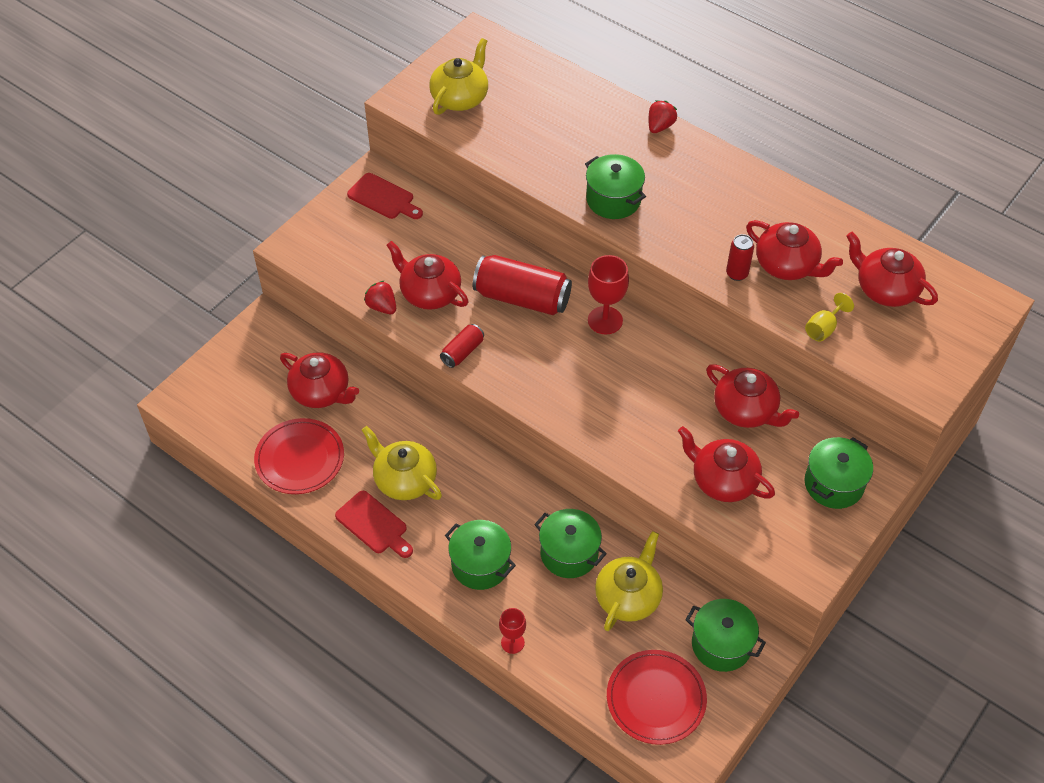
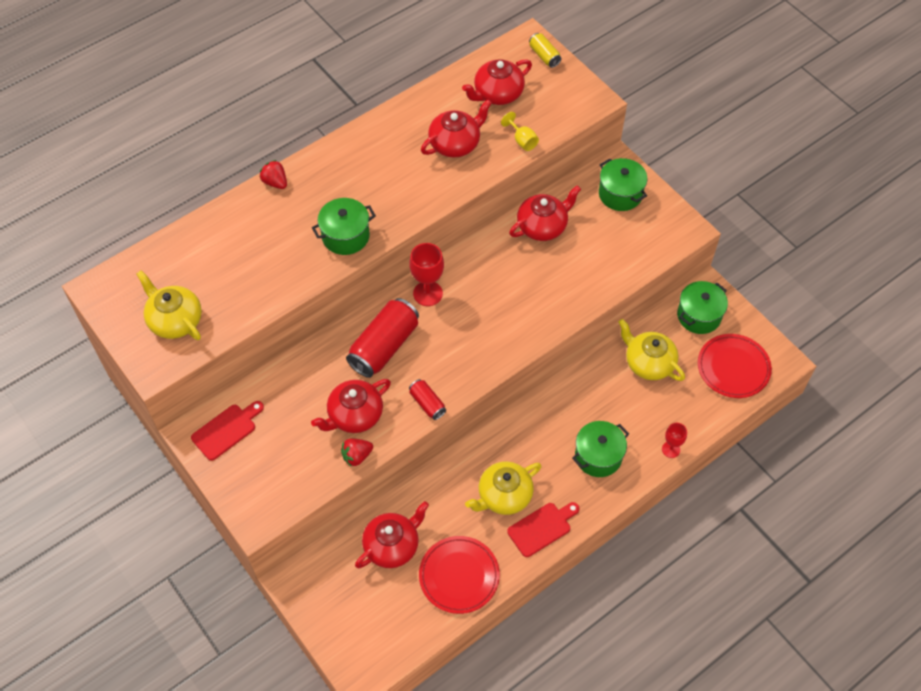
camera: 75 degrees left, 5 degrees up
green pot [534,509,607,578] -> none
red teapot [678,426,775,502] -> none
red can [726,234,754,281] -> none
none -> yellow can [529,33,561,68]

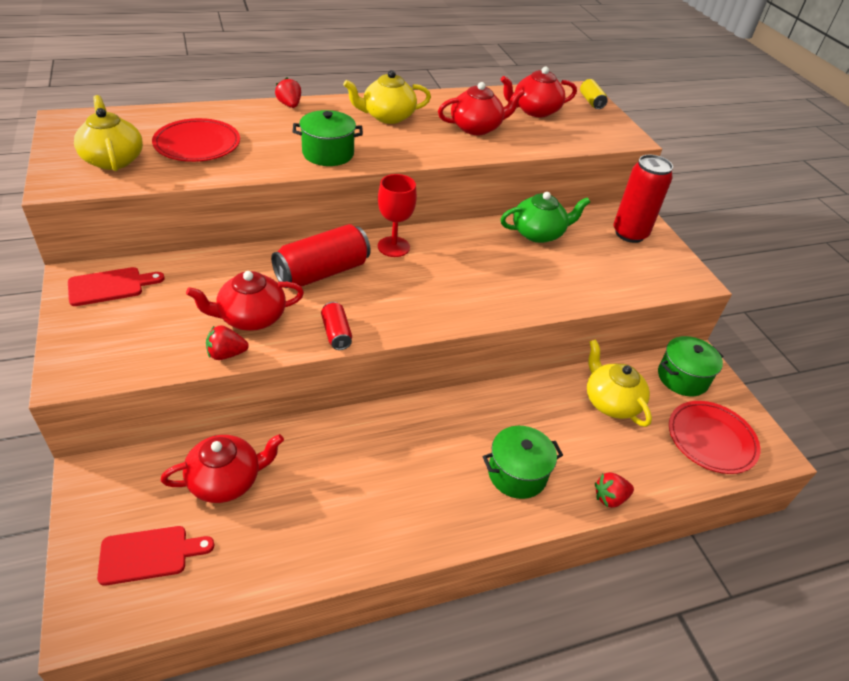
camera: 15 degrees right, 15 degrees down
red plate [419,536,500,614] -> red plate moved to [152,118,240,162]
yellow teapot [465,461,542,515] -> yellow teapot moved to [343,70,431,124]
yellow goblet [501,112,539,151] -> none
red cutting board [507,502,579,557] -> red cutting board moved to [97,526,215,586]
red teapot [509,185,581,241] -> green teapot [500,192,590,243]
green pot [599,158,647,211] -> red can [613,155,673,243]
red goblet [662,423,687,458] -> red strawberry [595,472,634,508]

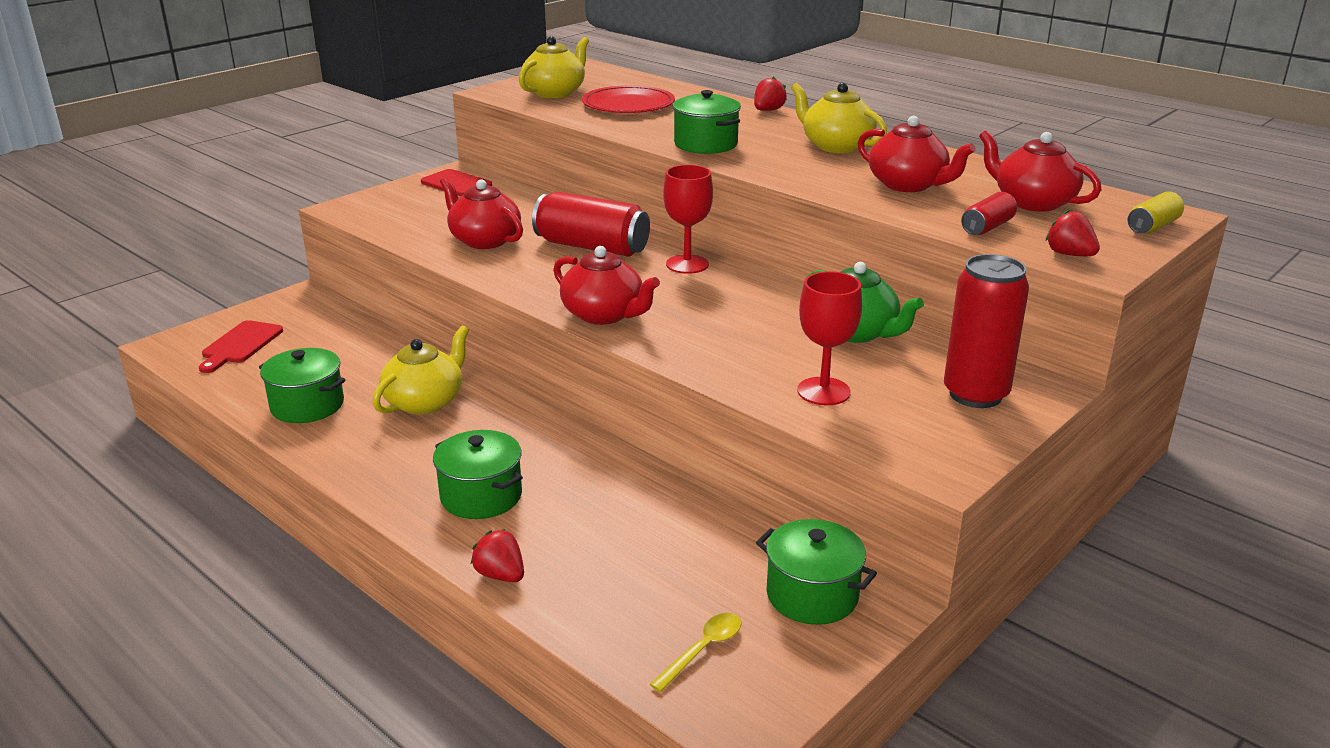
camera: 65 degrees right, 15 degrees down
red cutting board [97,526,215,586] -> red cutting board turned 60 degrees clockwise [199,320,283,373]
red teapot [161,434,284,503] -> red teapot moved to [553,246,660,325]
red strawberry [206,326,249,360] -> red strawberry moved to [1046,210,1100,256]
red can [321,302,352,350] -> red can moved to [961,192,1017,235]
yellow teapot [587,339,652,427] -> yellow teapot moved to [372,325,469,415]
red plate [669,401,760,474] -> yellow spoon [650,613,741,692]
none -> green pot [259,348,345,423]
none -> red goblet [797,271,862,405]

